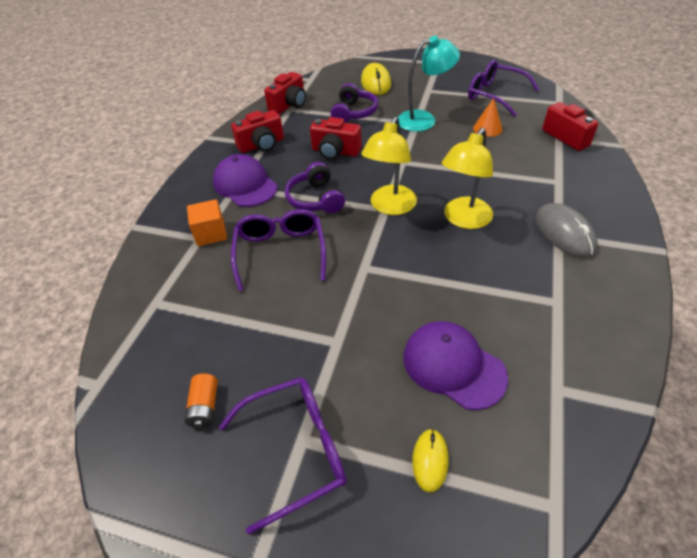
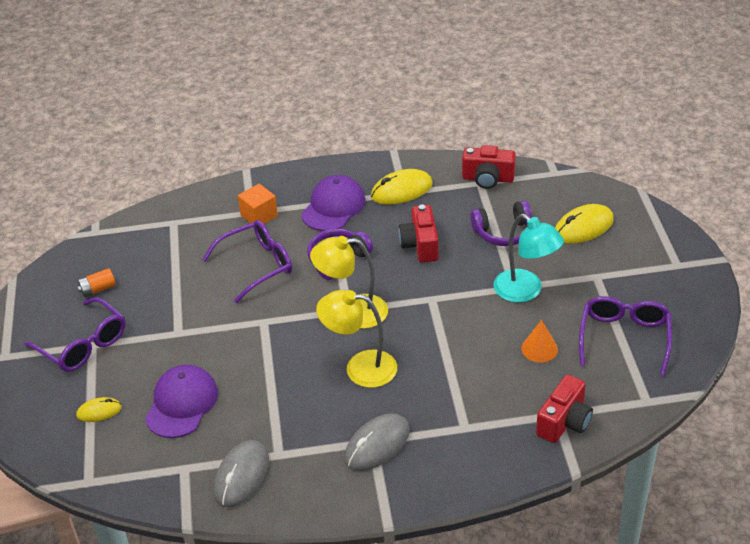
camera: 65 degrees right, 5 degrees down
red camera [231,110,284,153] -> yellow mouse [371,169,433,205]
none -> grey mouse [214,440,269,507]

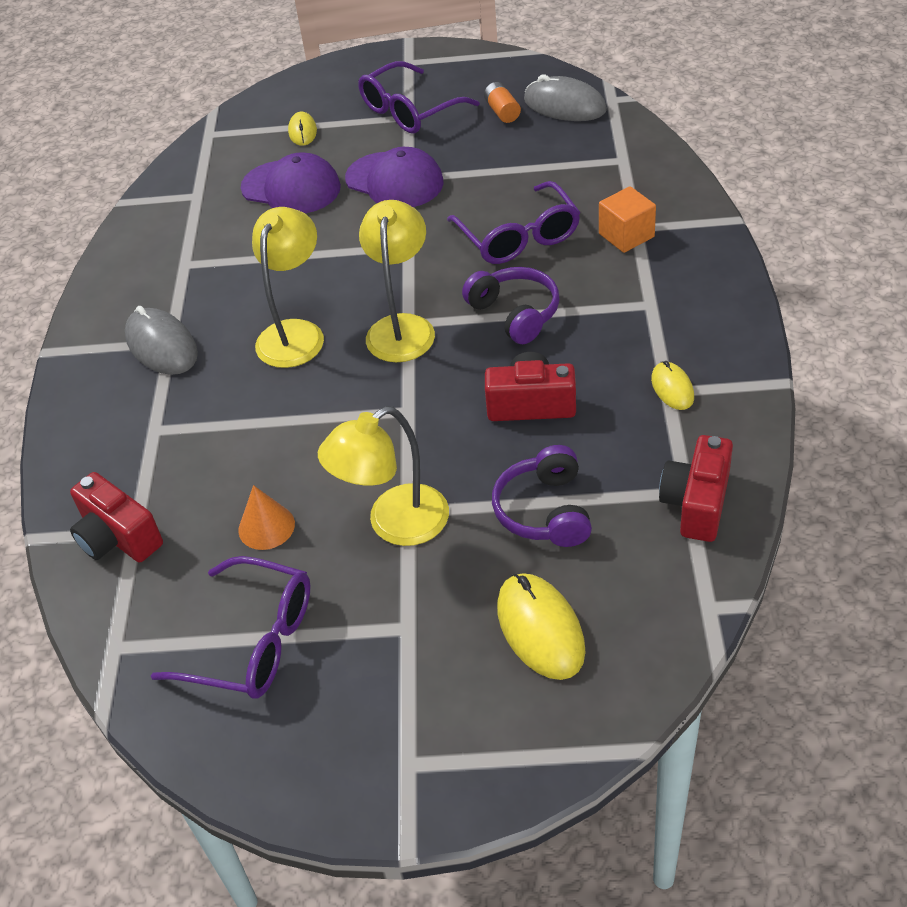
camera: 100 degrees right, 5 degrees up
grey mouse [214,440,269,507] -> grey mouse moved to [524,74,607,121]
purple cap [301,175,366,231] -> purple cap moved to [345,147,444,207]
yellow mouse [371,169,433,205] -> yellow mouse [651,361,694,410], size x0.58
turquoise lamp [493,214,564,303] -> yellow lamp [318,406,449,546]

